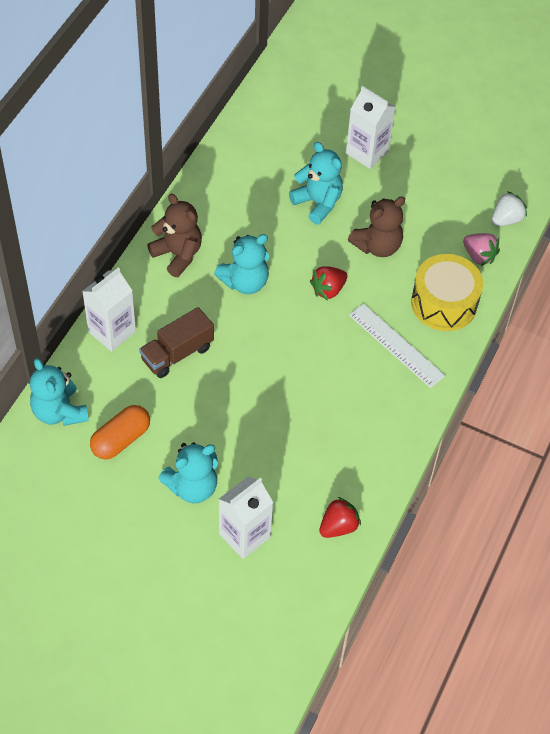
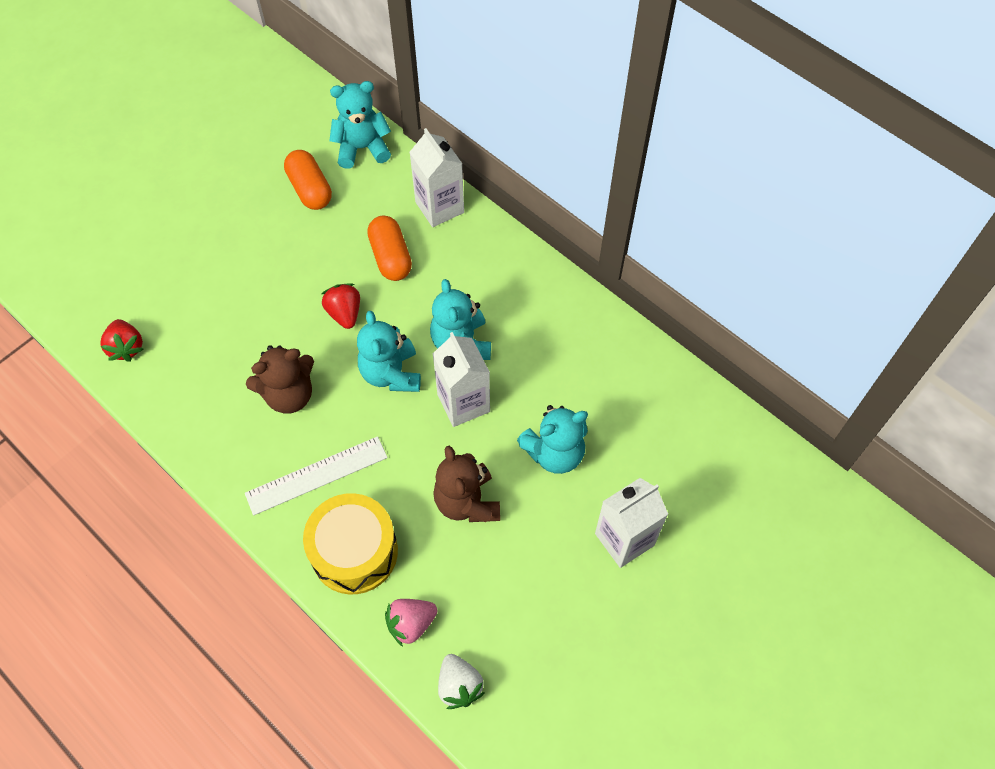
camera: 110 degrees right, 5 degrees up
brown truck [139,307,214,378] -> orange capsule [367,216,412,281]
brown teddy bear [147,194,202,277] -> brown teddy bear moved to [246,345,314,414]
turquoise teddy bear [159,442,218,503] -> turquoise teddy bear moved to [357,311,421,392]
white carton [219,477,273,559] -> white carton moved to [433,332,490,427]
red strawberry [310,266,347,300] -> red strawberry moved to [322,283,360,329]

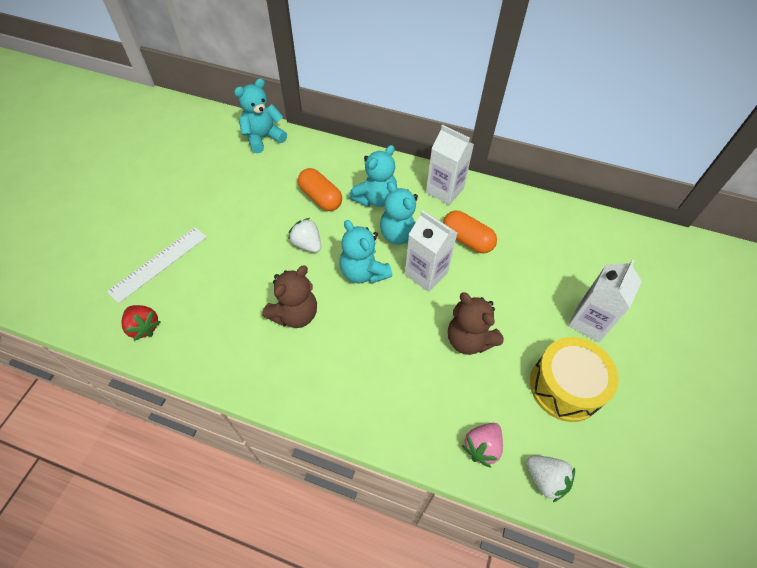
camera: 25 degrees left, 5 degrees down
white ruler [245,436,388,515] -> white ruler moved to [107,227,207,303]
orange capsule [284,150,332,210] -> orange capsule moved to [443,211,497,253]
yellow drum [303,493,398,594] -> yellow drum moved to [530,337,619,422]
red strawberry [322,283,360,329] -> white strawberry [288,218,321,253]
white carton [409,128,464,227] -> white carton moved to [426,125,474,205]
turquoise teddy bear [517,405,588,474] -> turquoise teddy bear moved to [349,145,397,207]

